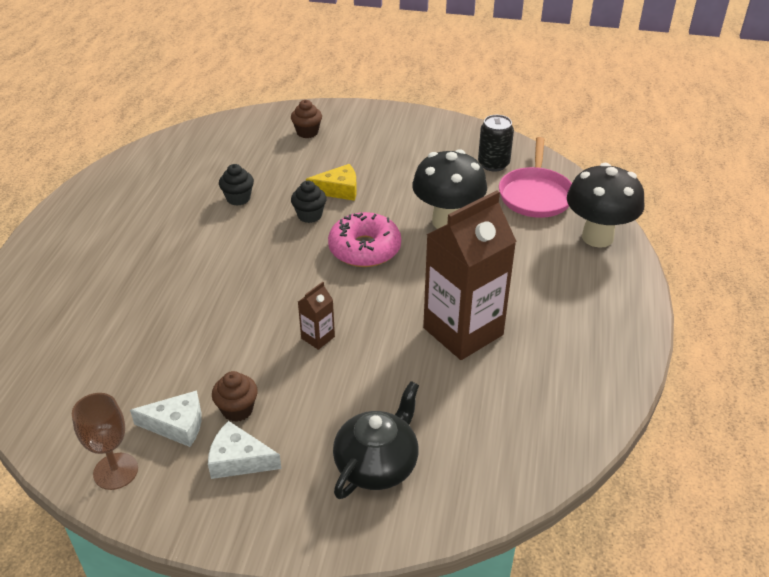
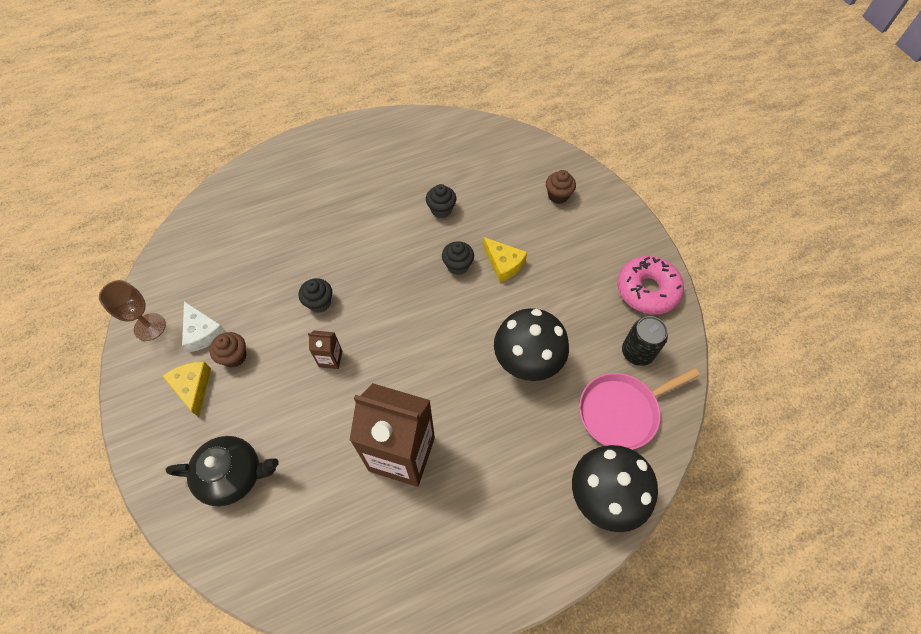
camera: 55 degrees right, 20 degrees up
white cheese [208,421,282,479] -> yellow cheese [163,362,211,417]
pink donut [328,212,401,267] -> pink donut moved to [617,256,684,315]
none -> black cupcake [298,278,332,313]

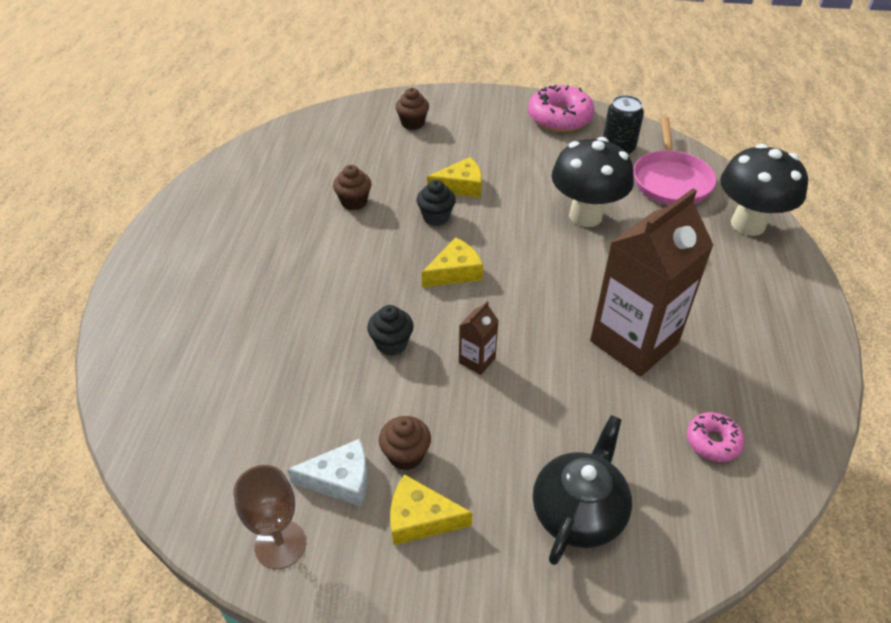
camera: 60 degrees left, 15 degrees down
black cupcake [426,184,456,218] -> brown cupcake [333,165,371,210]
none -> yellow cheese [422,238,483,287]
none -> pink donut [687,412,745,462]

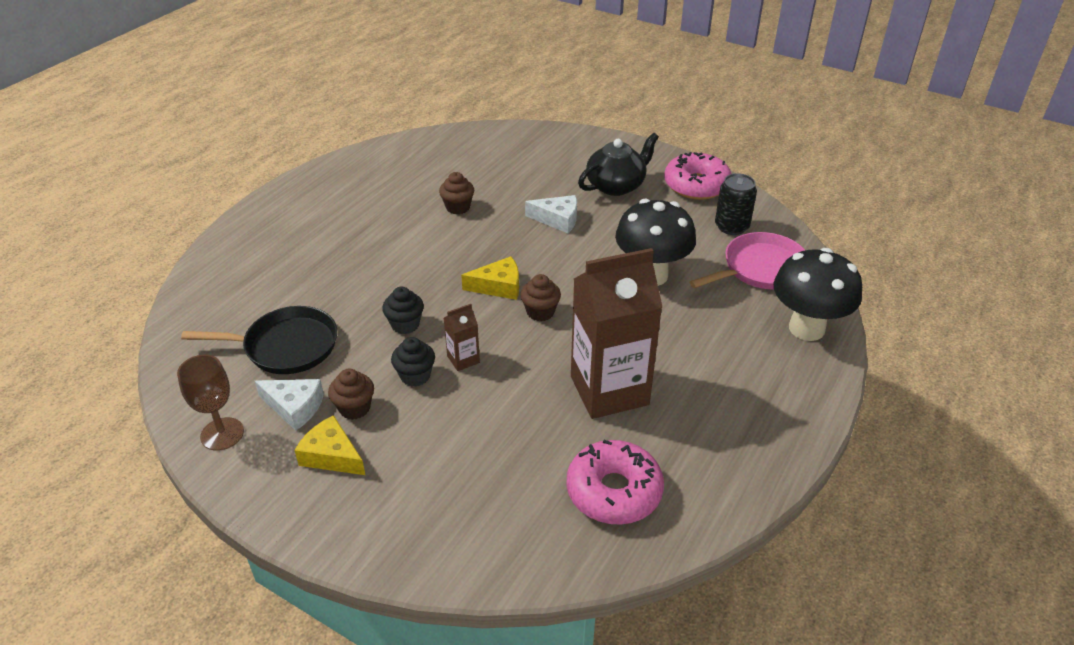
camera: 25 degrees right, 5 degrees down
brown cupcake [395,88,429,130] -> brown cupcake moved to [520,274,561,321]
black cupcake [416,180,456,226] -> black cupcake moved to [391,337,435,387]
yellow cheese [427,157,482,198] -> white cheese [525,195,577,233]
black teapot [533,415,632,565] -> black teapot moved to [578,133,659,196]
pink pan [633,117,716,205] -> pink pan turned 150 degrees counterclockwise [689,232,805,290]
pink donut [687,412,745,462] -> pink donut [567,440,664,525], size x1.80
none -> black pan [181,306,337,374]

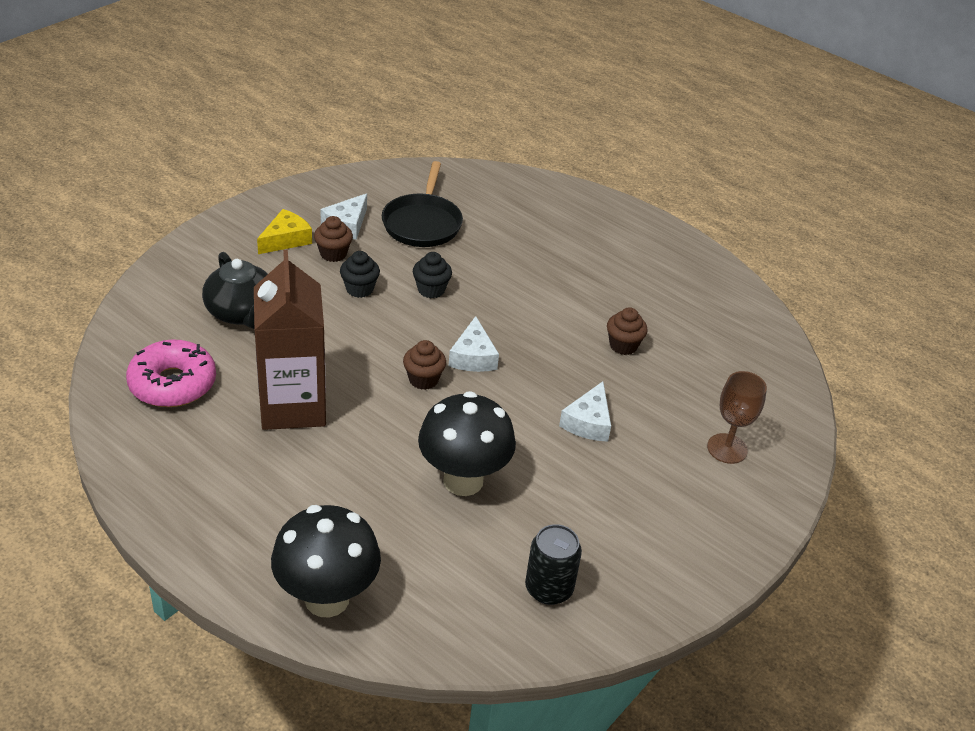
camera: 95 degrees right, 0 degrees up
brown goblet [177,355,244,451] -> brown goblet moved to [707,371,767,464]
brown carton [444,304,480,371] -> none
yellow cheese [461,256,519,300] -> white cheese [449,316,499,372]
black teapot [578,133,659,196] -> black teapot moved to [202,252,268,329]
pink donut [664,152,731,200] -> none
pink pan [689,232,805,290] -> none

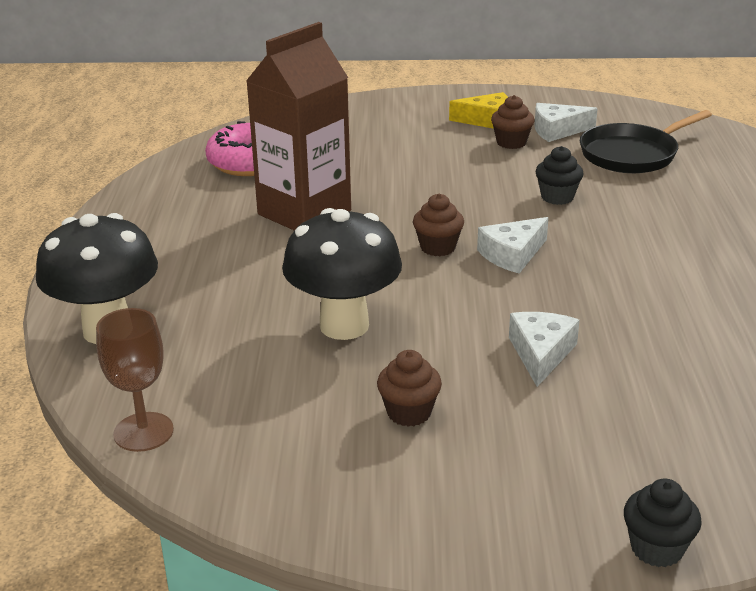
camera: 55 degrees right, 10 degrees down
black teapot [202,252,268,329] -> none
black cupcake [340,251,380,298] -> black cupcake moved to [624,479,702,567]
black can [525,524,582,605] -> none
white cheese [559,381,611,442] -> white cheese turned 120 degrees clockwise [509,312,579,387]
brown cupcake [607,307,648,355] -> brown cupcake moved to [377,350,442,427]
brown goblet [707,371,767,464] -> brown goblet moved to [96,308,174,452]

